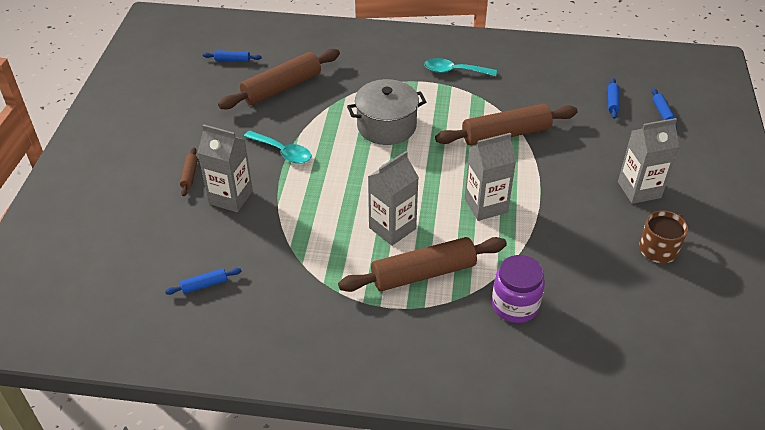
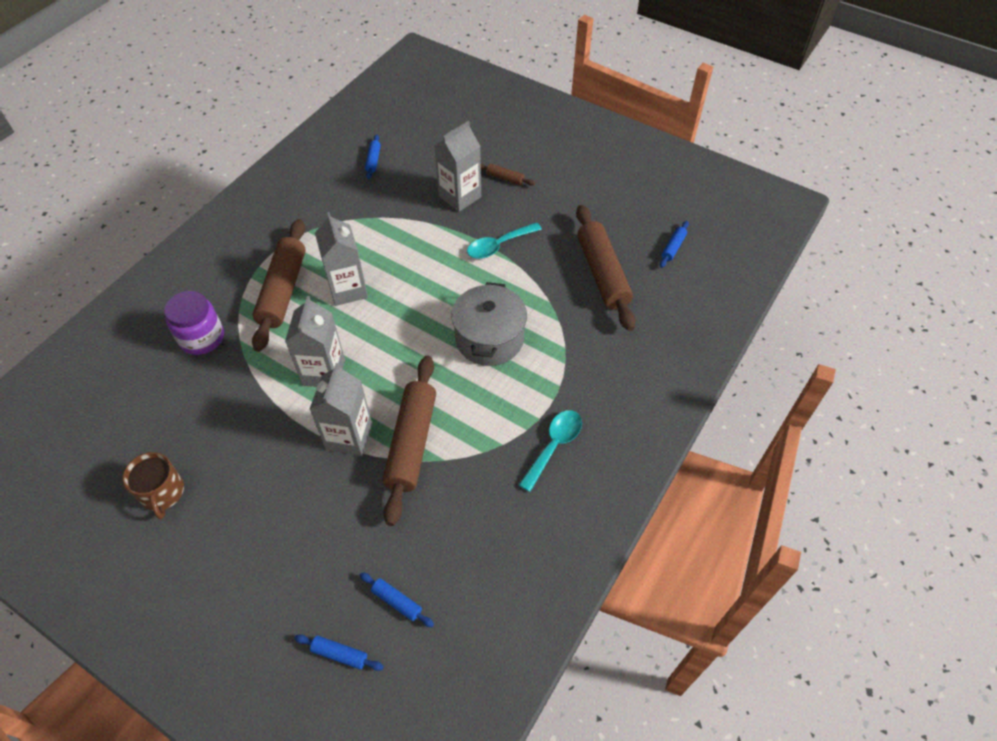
camera: 115 degrees right, 10 degrees up
grey carton [618,118,679,204] -> grey carton moved to [309,363,372,456]

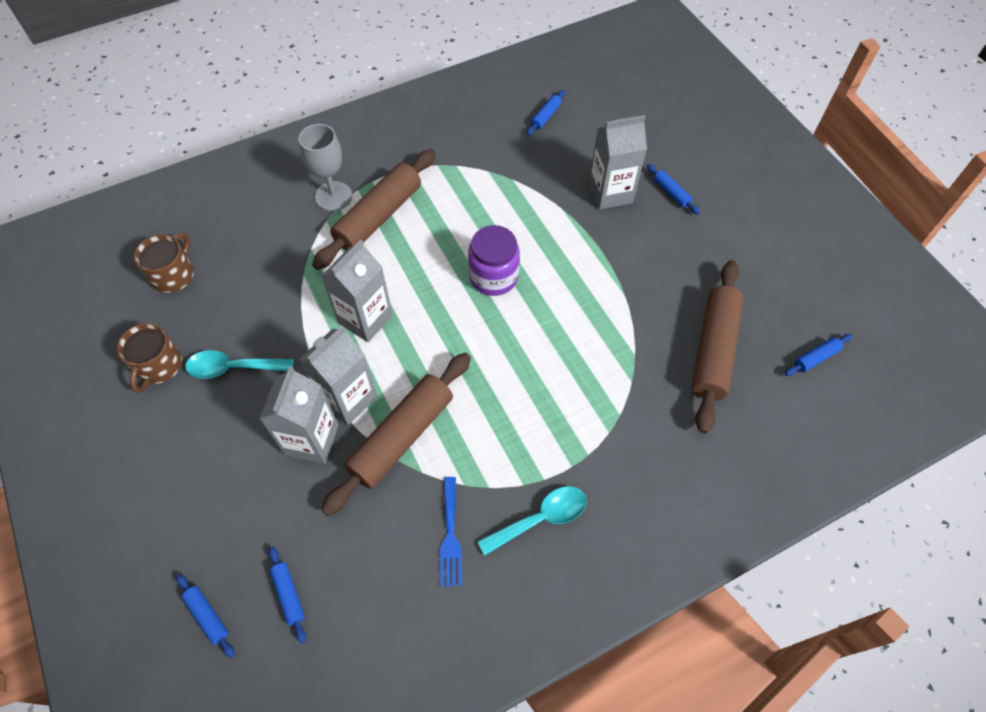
camera: 30 degrees right, 5 degrees up
purple jar [164,291,224,355] -> purple jar moved to [468,225,520,296]
grey carton [315,212,368,306] -> grey carton moved to [259,366,339,463]
grey pot [451,282,527,366] -> none
turquoise spoon [467,222,542,259] -> turquoise spoon moved to [185,350,294,379]
brown rolling pin [481,164,535,186] -> blue rolling pin [647,164,700,214]
none -> brown mug [134,233,194,293]
none -> grey goblet [298,124,352,211]
none -> blue fork [440,477,462,587]

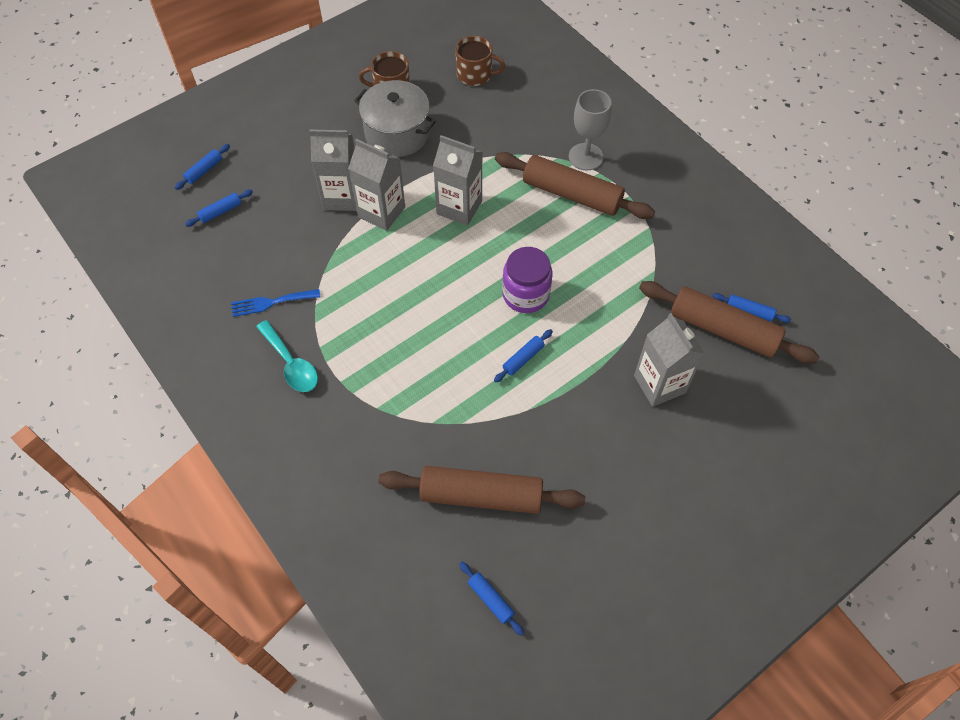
camera: 80 degrees right, 0 degrees up
turquoise spoon [185,350,294,379] -> grey pot [354,80,436,157]
brown rolling pin [321,353,471,516] -> brown rolling pin moved to [639,281,820,364]
blue rolling pin [647,164,700,214] -> blue rolling pin moved to [494,329,553,382]

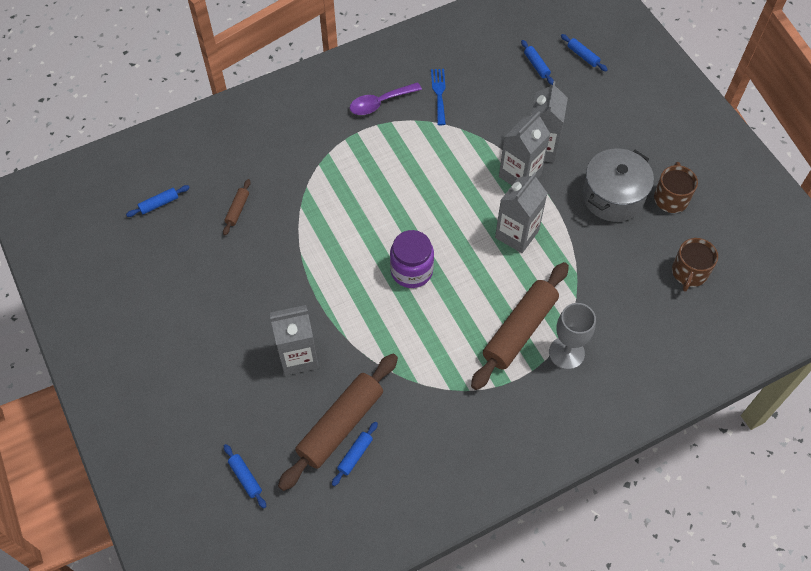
camera: 100 degrees right, 0 degrees up
turquoise spoon [256,320,318,392] -> purple spoon [350,82,422,115]
brown rolling pin [378,466,585,514] -> brown rolling pin [223,179,251,235], size x0.43
blue rolling pin [494,329,553,382] -> blue rolling pin moved to [224,444,266,508]

